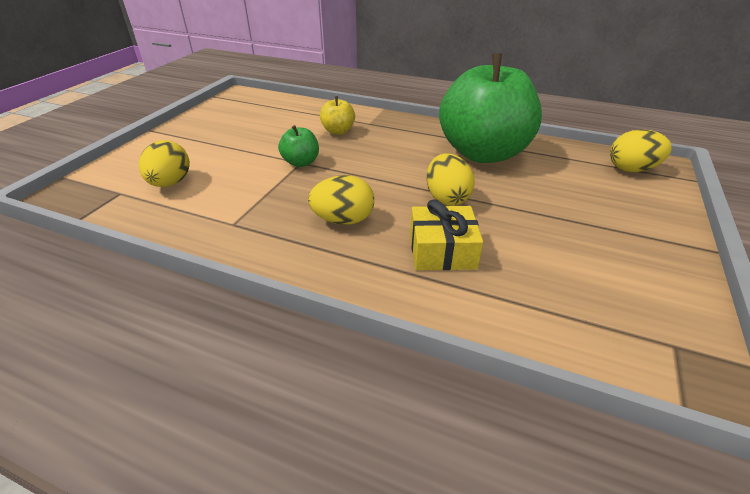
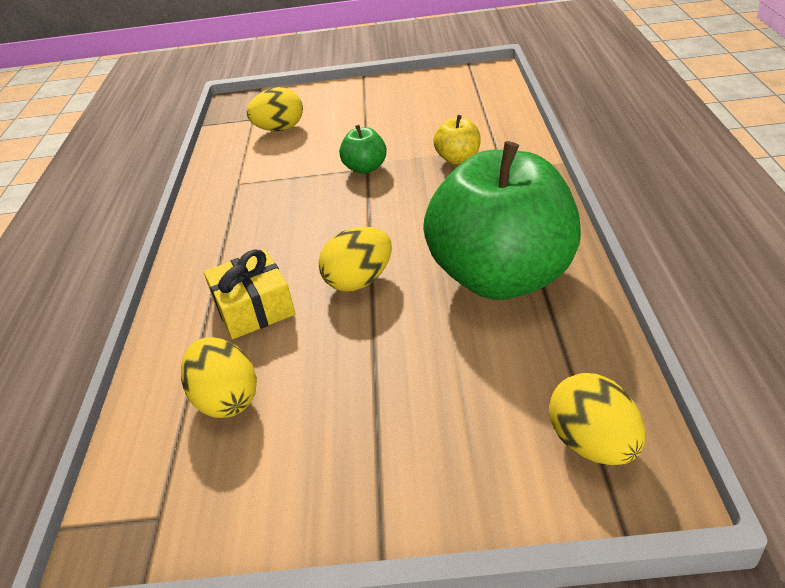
camera: 70 degrees right, 0 degrees up
yellow egg [308,175,374,225] -> yellow egg moved to [181,337,257,418]

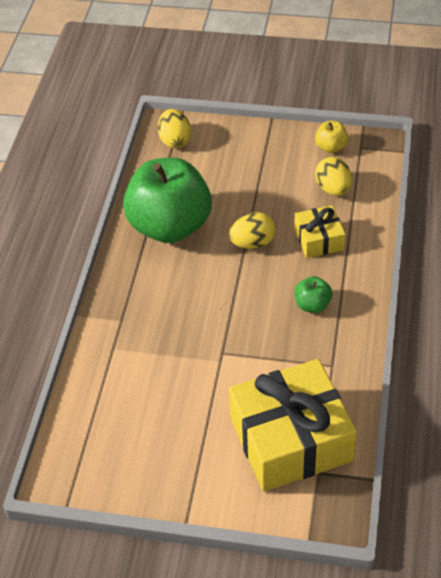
camera: 170 degrees left, 10 degrees up
yellow egg [247,87,303,131] -> yellow gift [229,359,357,492]
green apple [339,125,387,174] -> green apple moved to [295,276,332,313]
yellow apple [433,115,481,164] -> yellow apple moved to [315,121,349,153]

